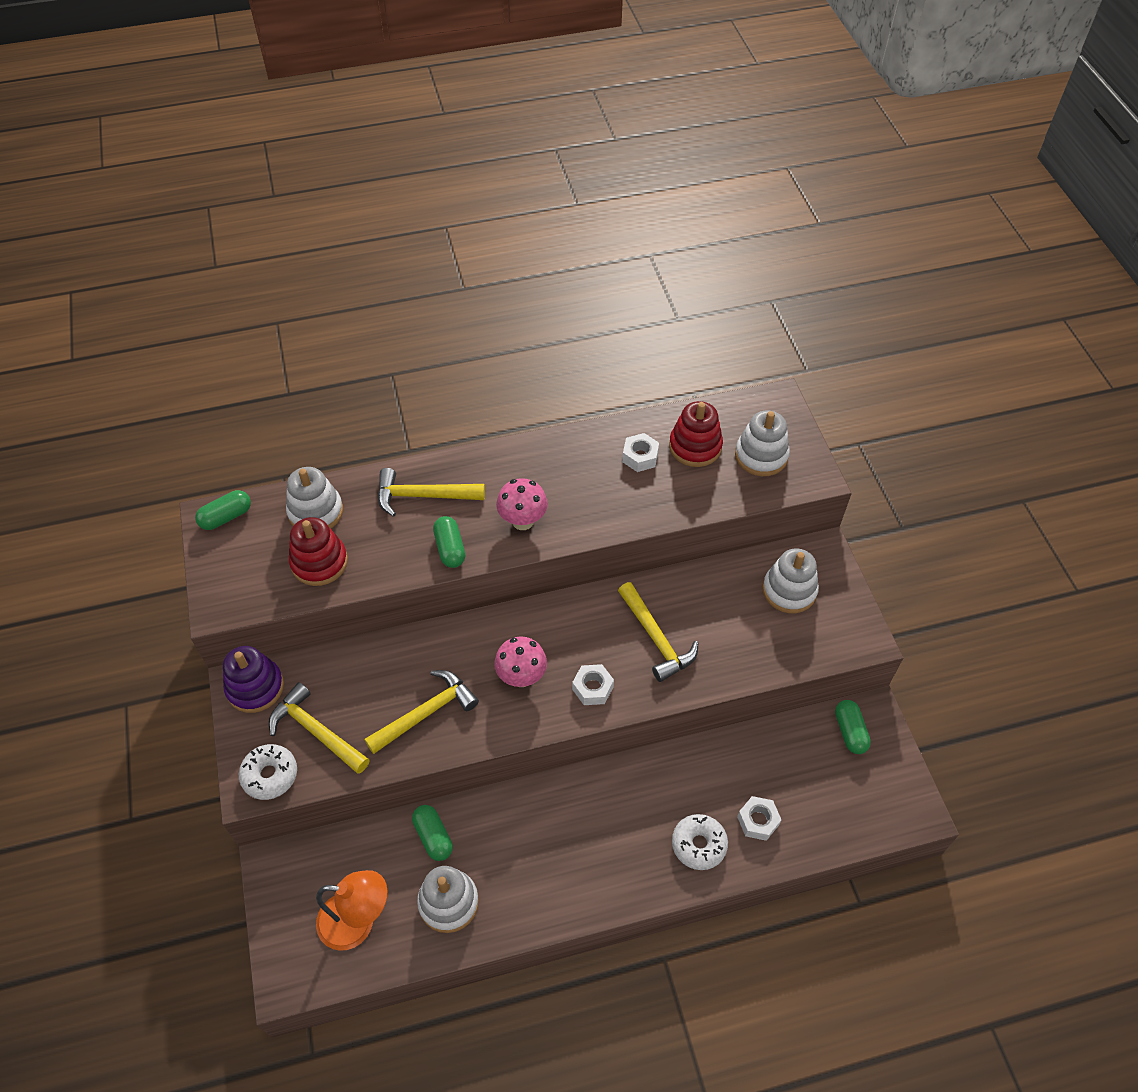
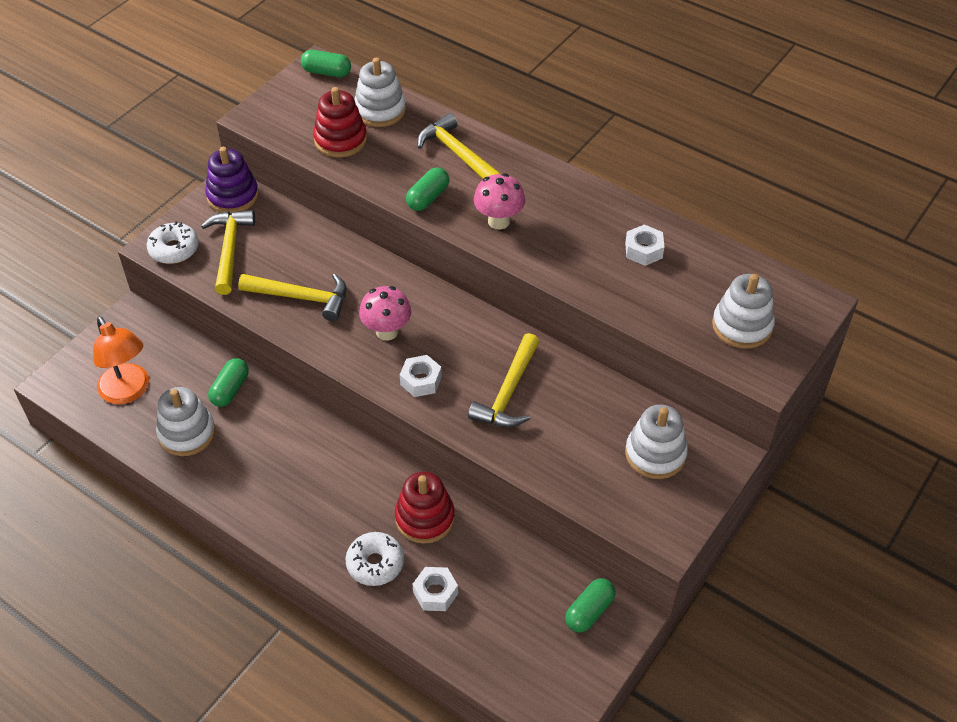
camera: 50 degrees right, 5 degrees down
red stacking toy [669,401,723,467] -> red stacking toy moved to [395,471,455,544]

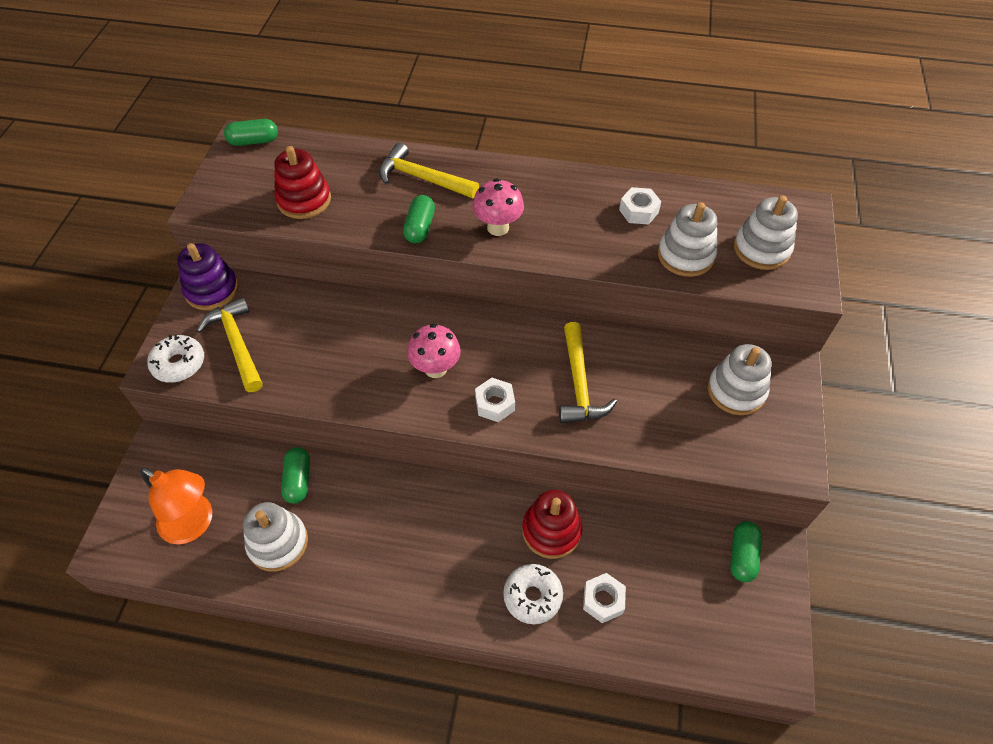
camera: 25 degrees left, 5 degrees up
yellow hammer [238,274,347,321] -> none
white stacking toy [354,58,406,127] -> white stacking toy moved to [658,202,717,277]

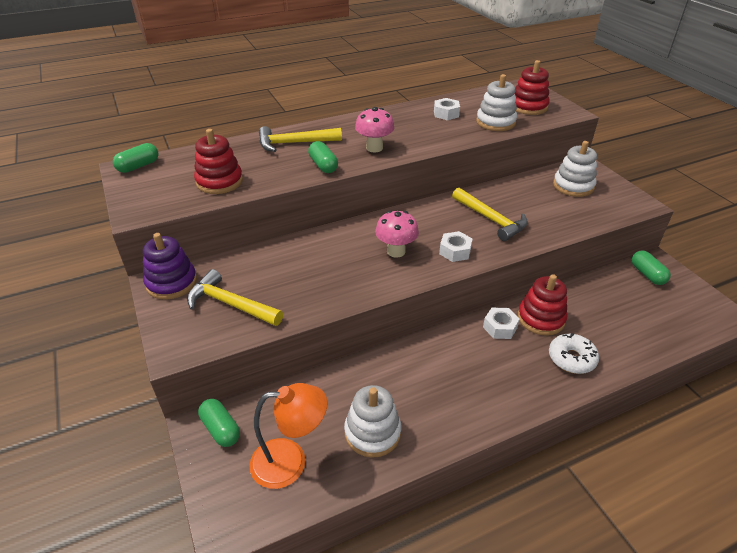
camera: 35 degrees left, 15 degrees down
white donut [147,335,204,383] -> none
green capsule [281,447,310,503] -> green capsule moved to [198,399,240,447]
white nut [583,573,626,623] -> white nut moved to [483,307,520,339]
white stacking toy [734,196,798,270] -> red stacking toy [514,60,550,115]

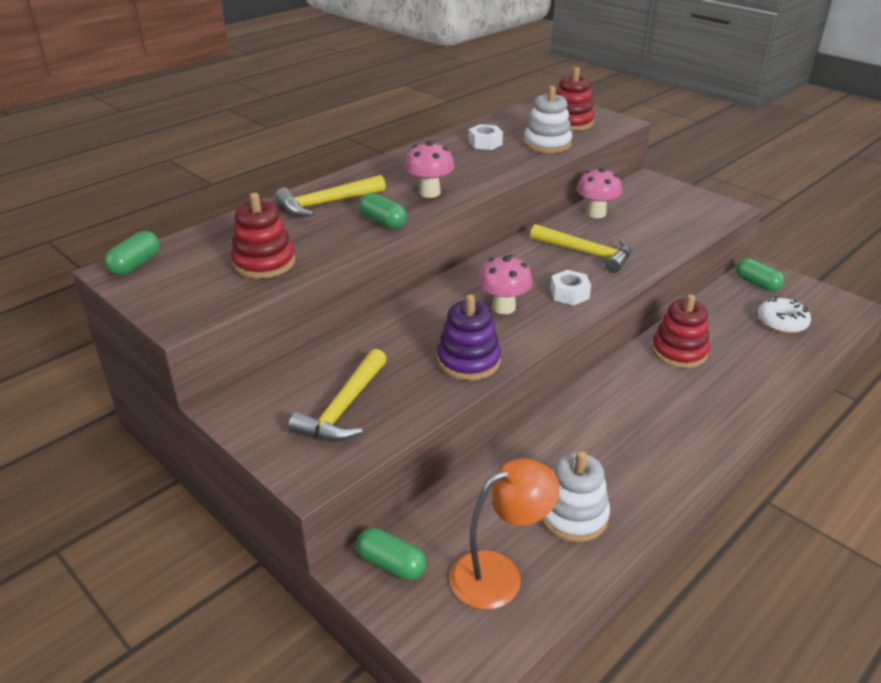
camera: 20 degrees left, 5 degrees down
purple stacking toy [143,233,197,300] -> purple stacking toy moved to [437,294,501,380]
yellow hammer [187,269,283,326] -> yellow hammer turned 75 degrees counterclockwise [289,349,387,442]
white nut [483,307,520,339] -> none
white donut [549,333,599,374] -> white donut moved to [758,297,811,334]
white stacking toy [553,141,597,197] -> none
none -> pink mushroom [577,167,622,218]

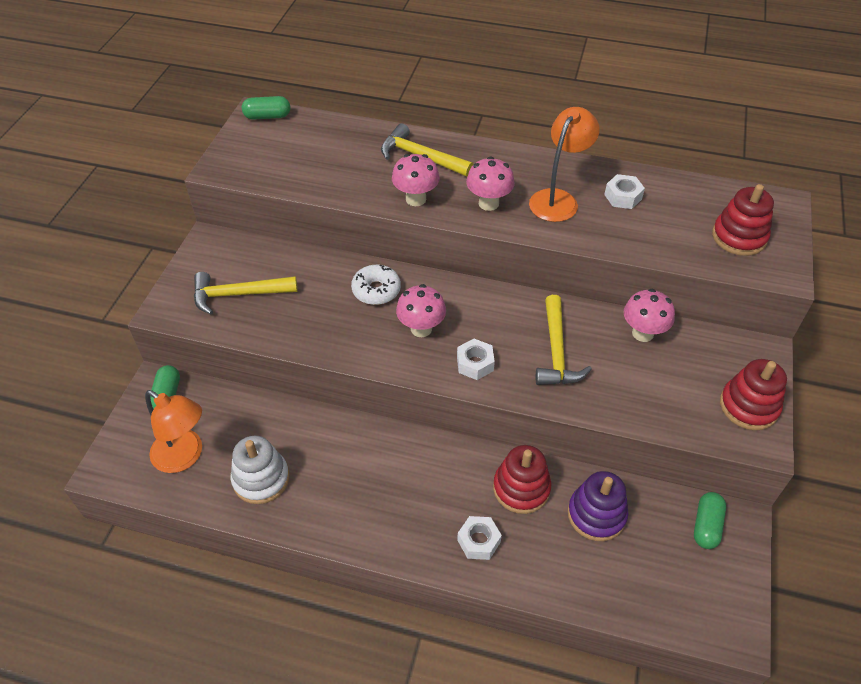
camera: 60 degrees right, 15 degrees up
red stacking toy [231,192,295,279] -> red stacking toy moved to [720,359,787,430]
green capsule [359,193,407,229] -> pink mushroom [392,154,440,206]
purple stacking toy [437,294,501,380] -> purple stacking toy moved to [568,471,628,541]
white stacking toy [524,86,572,153] -> none
white donut [758,297,811,334] -> white donut moved to [351,264,401,305]
none -> white nut [457,516,502,560]
none -> orange lamp [529,107,600,222]

